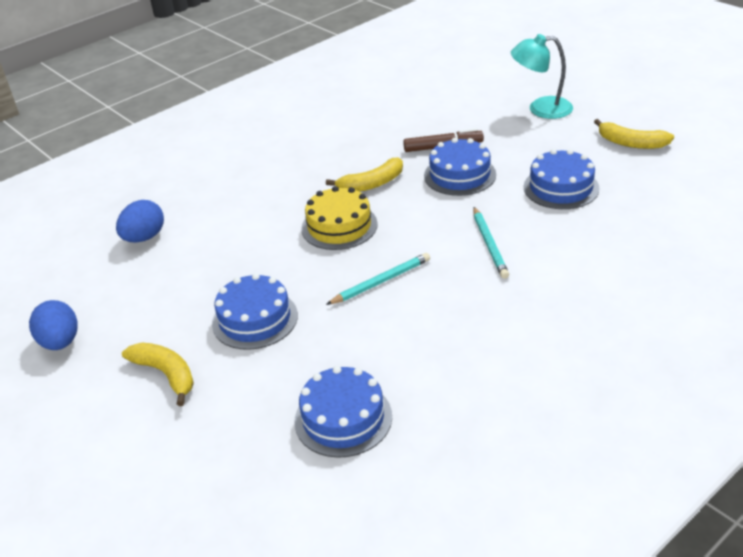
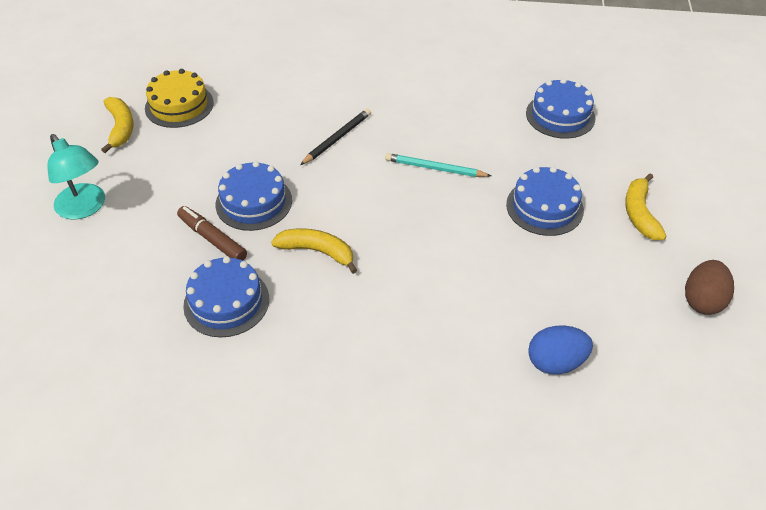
camera: 135 degrees left, 10 degrees up
blue egg [29,300,78,350] -> brown egg [685,260,734,315]
yellow cake [301,186,378,250] -> yellow cake moved to [145,69,214,128]
turquoise pencil [473,207,509,279] -> black pencil [300,109,371,165]
blue cake [524,149,599,209] -> blue cake moved to [183,256,269,337]

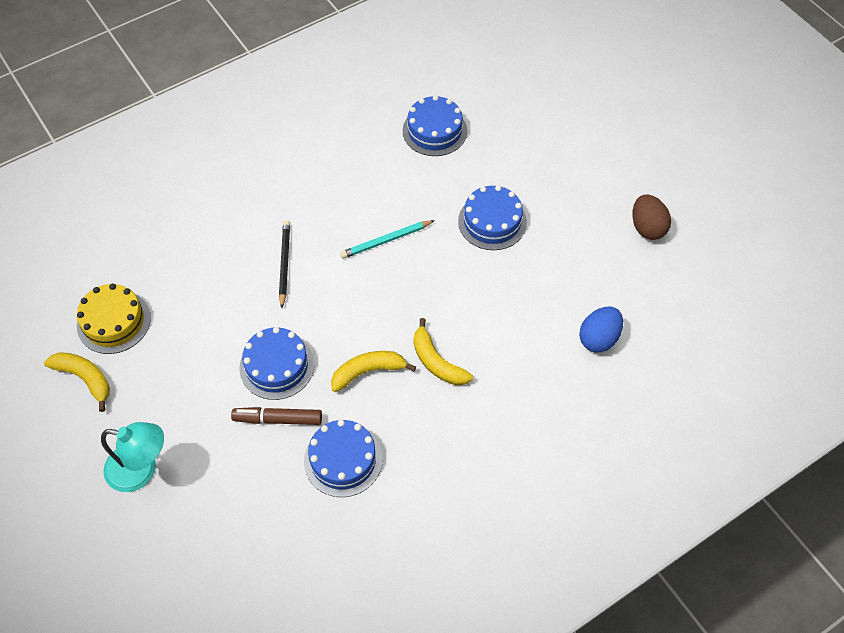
camera: 40 degrees left, 10 degrees up
yellow banana [625,174,666,240] -> yellow banana moved to [414,318,473,385]

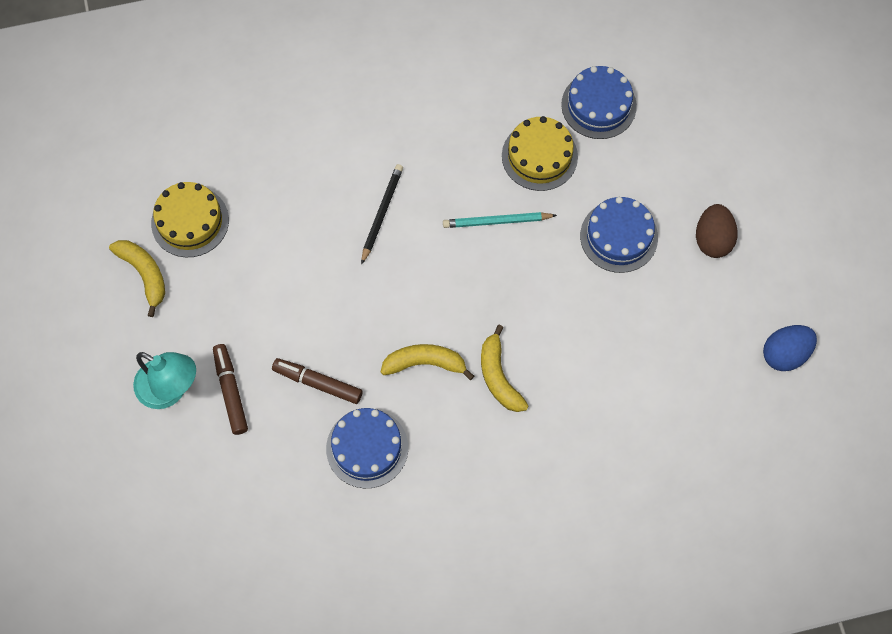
camera: 20 degrees right, 10 degrees up
blue cake [239,327,314,400] -> none
blue egg [579,307,623,353] -> blue egg moved to [763,325,817,371]
brown egg [632,195,671,240] -> brown egg moved to [696,204,738,258]
none -> brown marker [213,344,248,435]
none -> yellow cake [502,116,578,191]

